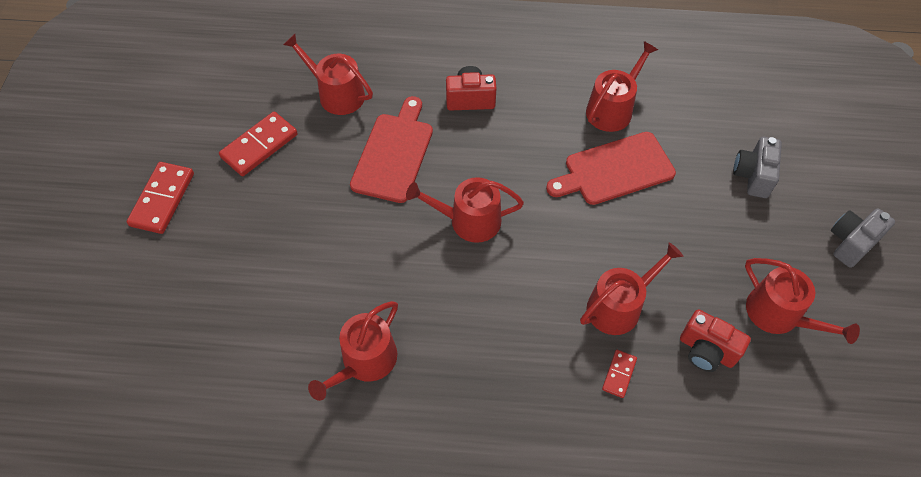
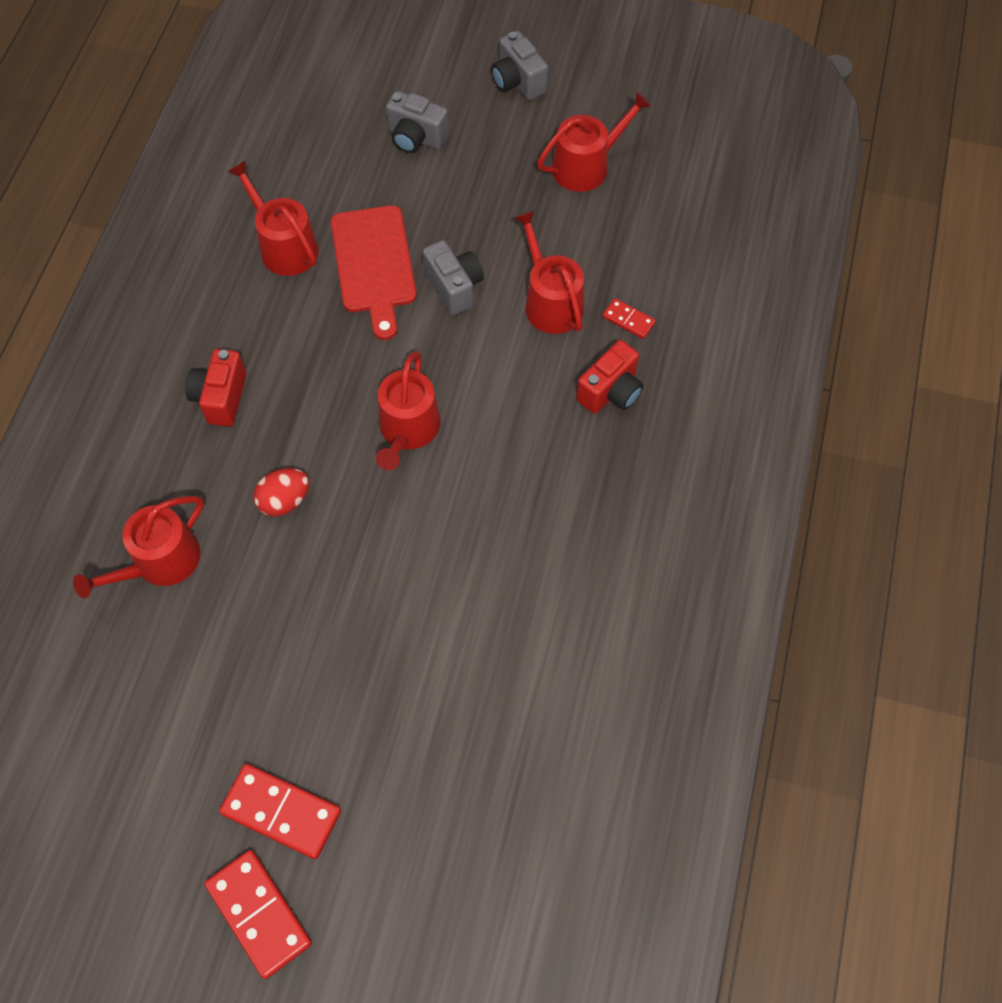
camera: 80 degrees left, 5 degrees up
red domino [219,111,298,176] -> red domino moved to [205,850,312,979]
red watering can [308,301,398,401] -> none
red cutting board [350,96,433,203] -> red egg [253,468,309,517]
red camera [680,309,751,372] -> red camera moved to [576,340,644,414]
none -> grey camera [423,240,484,315]

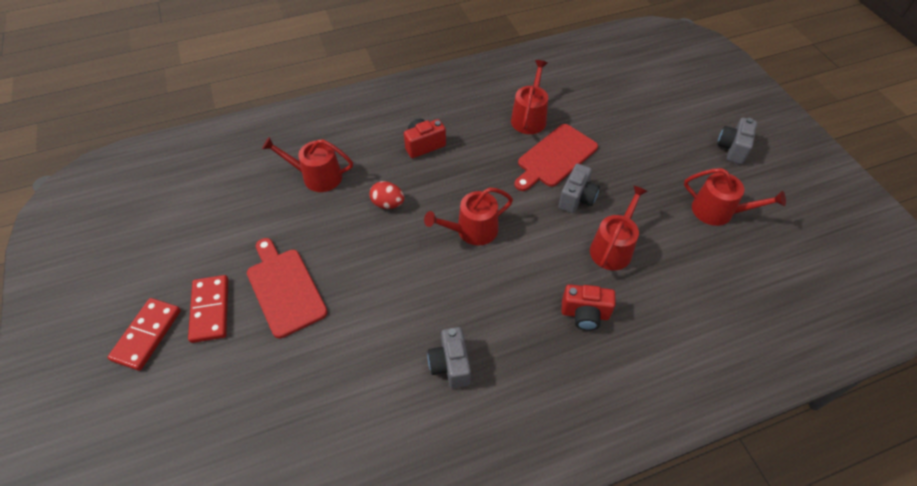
camera: 55 degrees right, 10 degrees down
grey camera [386,91,449,153] -> grey camera moved to [428,327,471,388]
red domino [602,298,656,339] -> none
none -> red cutting board [247,238,328,338]

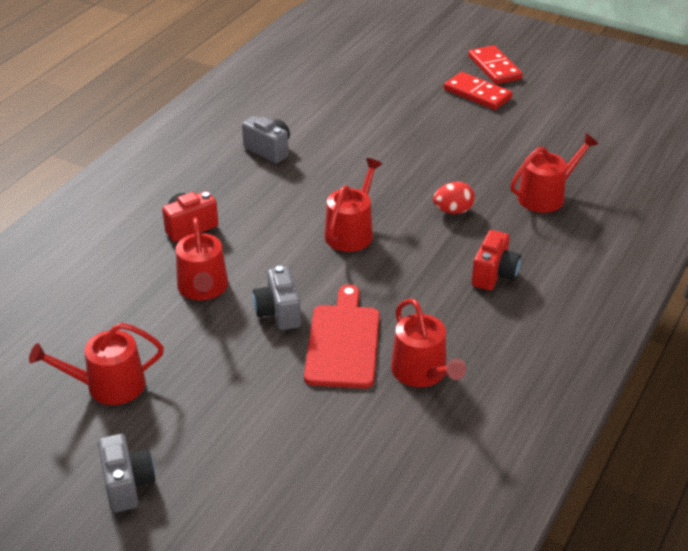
camera: 140 degrees right, 15 degrees down
red cutting board [247,238,328,338] -> none

